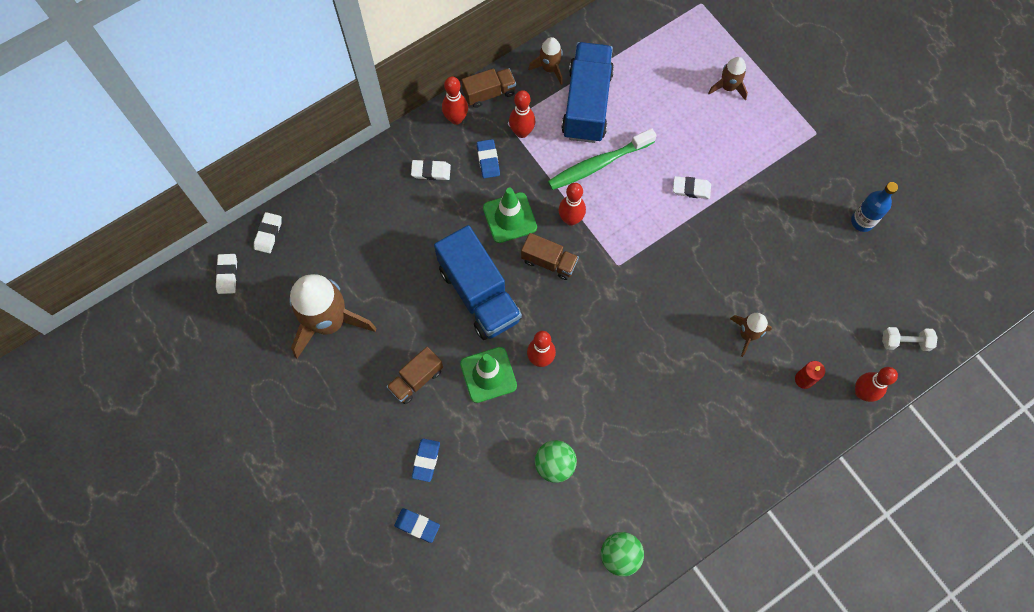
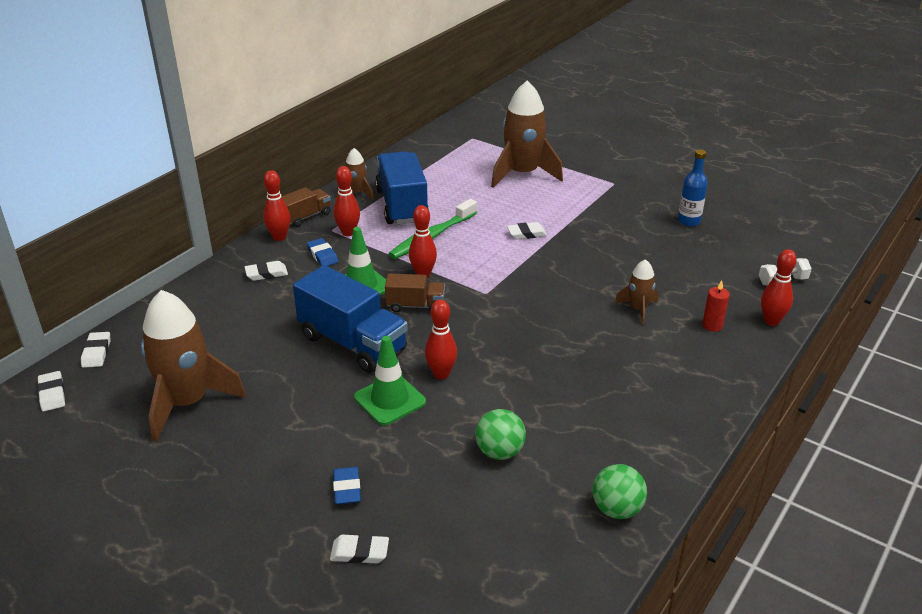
camera: 20 degrees left, 35 degrees down
brown truck [386,347,443,404] -> none
blue eraser [394,508,440,543] -> white eraser [330,534,389,564]
brown rocket [708,57,748,100] -> brown rocket [491,81,563,188], size x2.03

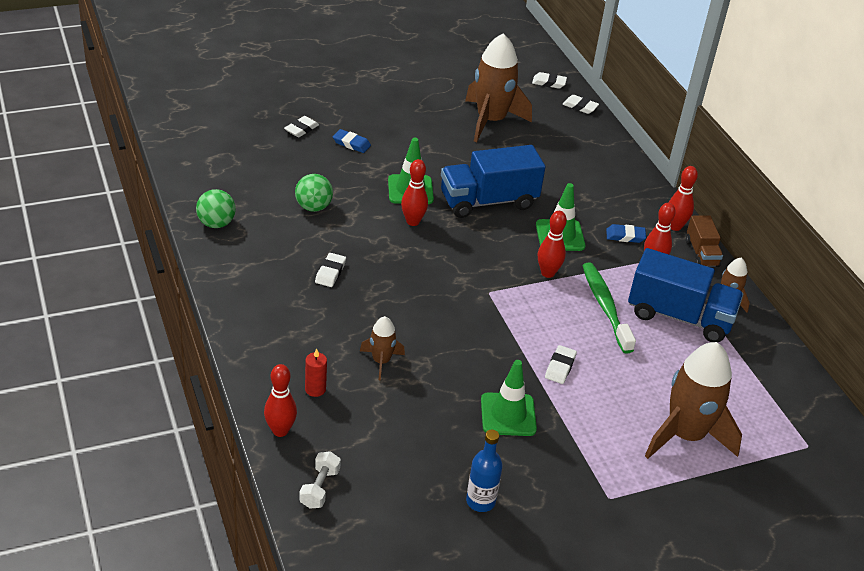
camera: 120 degrees right, 5 degrees up
white eraser [245,261,288,281] -> white eraser moved to [315,253,346,287]
brown truck [385,273,445,312] -> none
none -> green traffic cone [481,360,537,436]

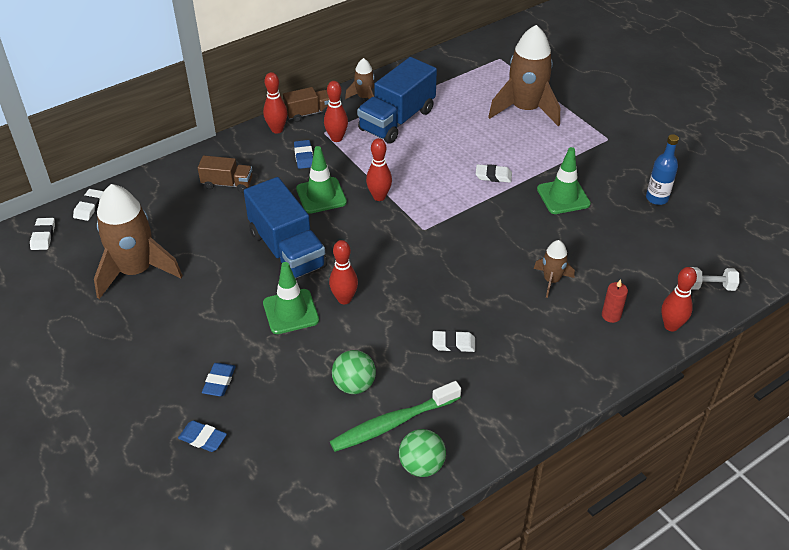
camera: 100 degrees left, 5 degrees up
white eraser [284,116,319,137] -> blue eraser [178,421,227,452]
green toothbrush [582,262,636,354] -> green toothbrush moved to [330,381,461,452]
blue truck [628,248,743,342] -> blue truck turned 150 degrees counterclockwise [357,57,437,144]
none -> brown truck [198,156,252,193]

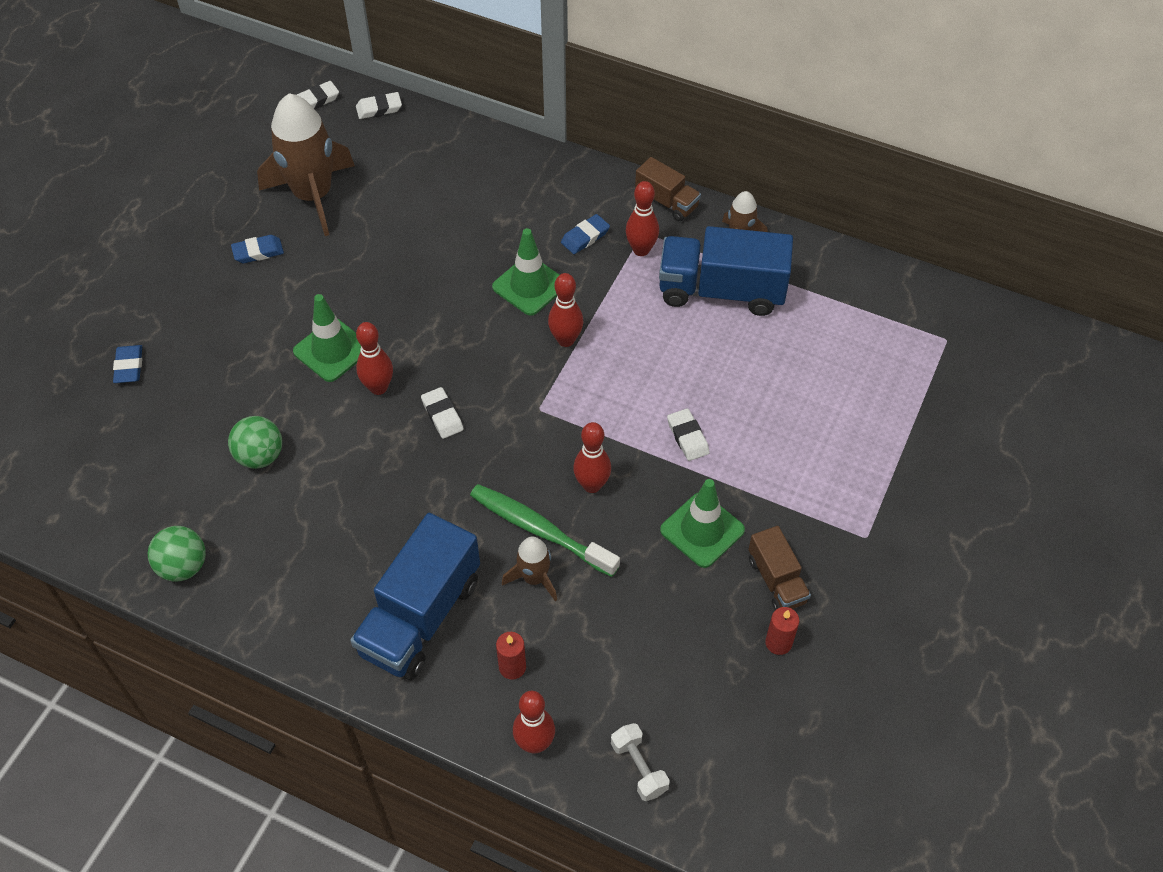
camera: 60 degrees right, 10 degrees up
brown truck [198,156,252,193] -> brown truck moved to [748,526,811,610]
blue eraser [202,363,236,396] -> blue eraser moved to [231,235,284,263]
blue truck [244,177,327,279] -> blue truck moved to [350,513,480,680]
red bowling pin [263,72,287,133] -> red bowling pin moved to [573,422,611,493]
green toothbrush [330,381,461,452] -> green toothbrush moved to [470,484,620,577]
white eraser [433,330,475,352] -> white eraser moved to [421,387,464,439]
brown rocket [488,25,560,126] -> none
blue bottle [646,134,679,205] -> red candle [765,607,799,655]

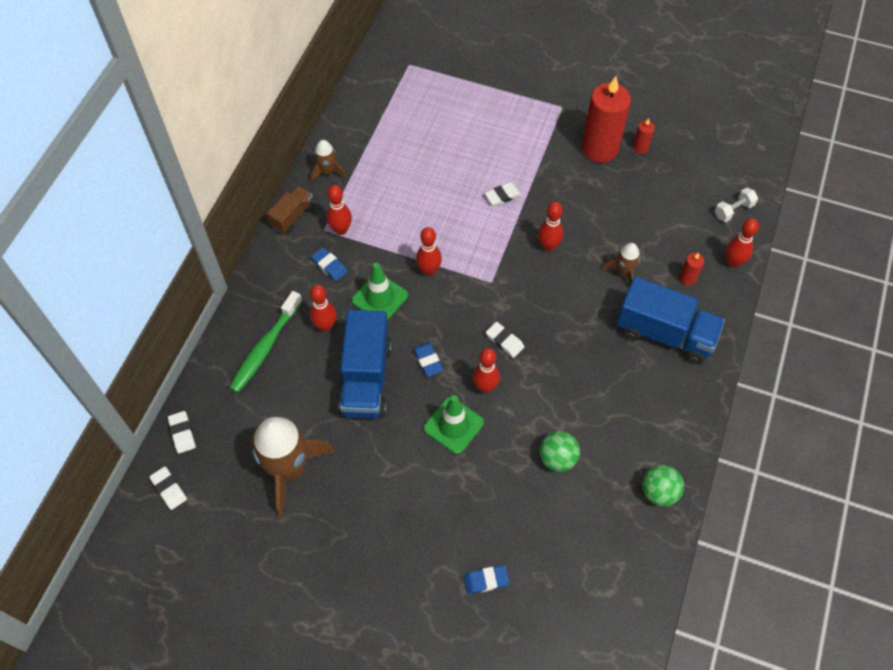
camera: 95 degrees left, 5 degrees up
blue eraser [231,235,284,263] -> blue eraser moved to [413,342,443,377]
white eraser [421,387,464,439] -> white eraser turned 75 degrees clockwise [486,322,524,358]
green toothbrush [470,484,620,577] -> green toothbrush moved to [230,291,302,393]
blue truck [659,226,793,316] -> blue truck moved to [338,310,392,419]
green traffic cone [660,479,745,568] -> none
brown truck [748,526,811,610] -> red candle [582,76,631,163]
none -> red bowling pin [310,285,336,332]

